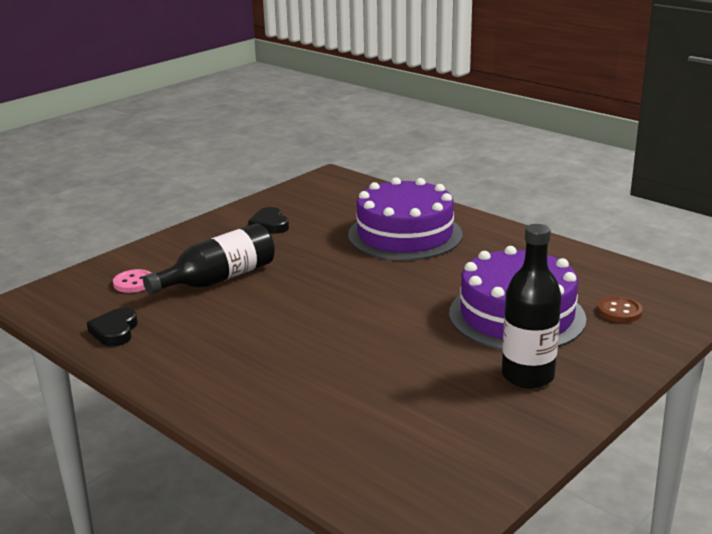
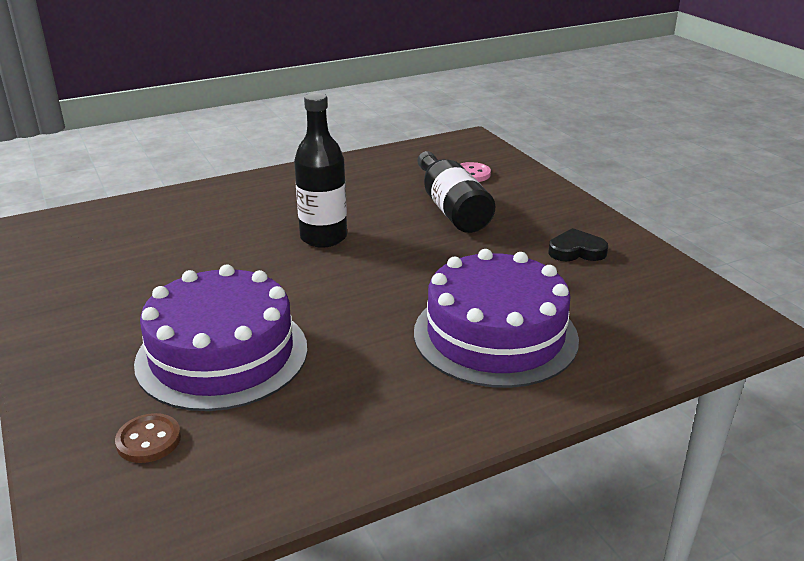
camera: 110 degrees right, 5 degrees up
black heart [87,308,137,347] -> none
black bottle [502,224,561,389] -> black bottle moved to [294,93,347,248]

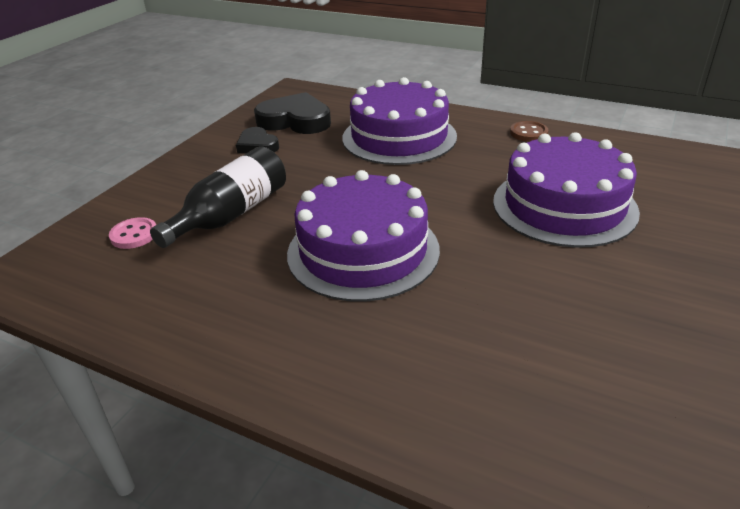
camera: 125 degrees left, 5 degrees up
brown button [115,413,181,463] -> brown button moved to [510,121,548,142]
black bottle [294,93,347,248] -> purple cake [287,170,440,302]
none -> black heart [254,92,331,134]

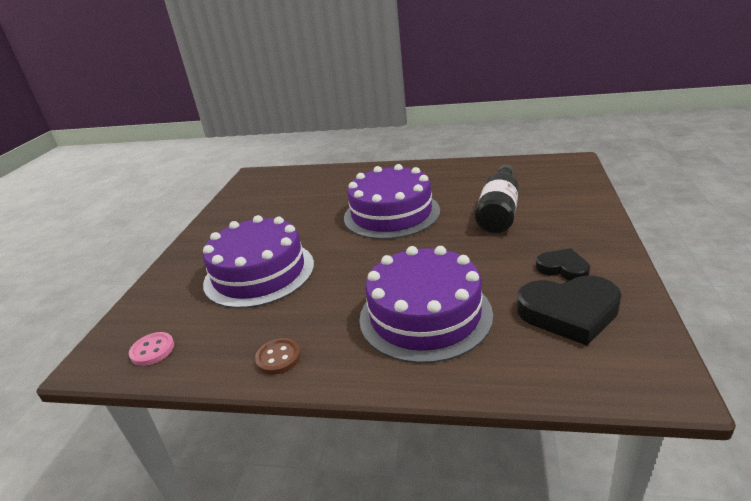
camera: 165 degrees right, 5 degrees down
pink button [109,217,156,249] -> pink button moved to [129,332,174,366]

